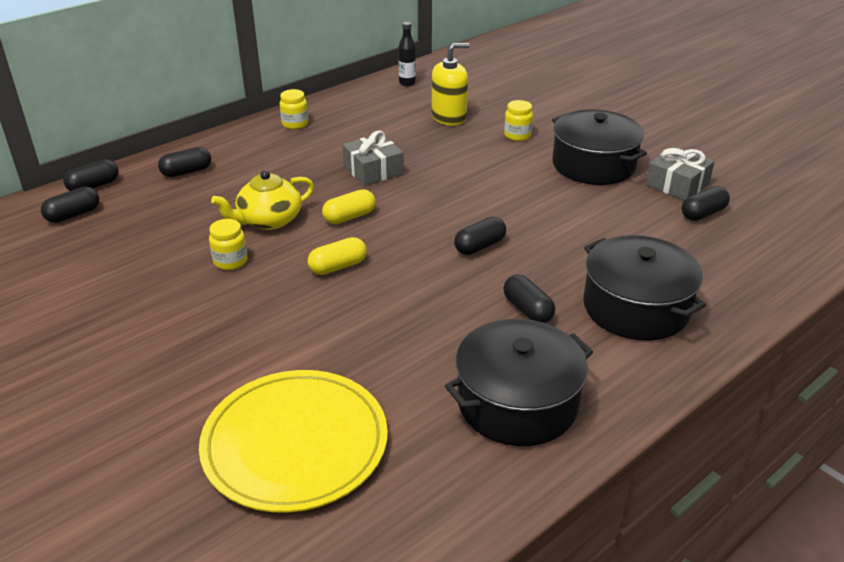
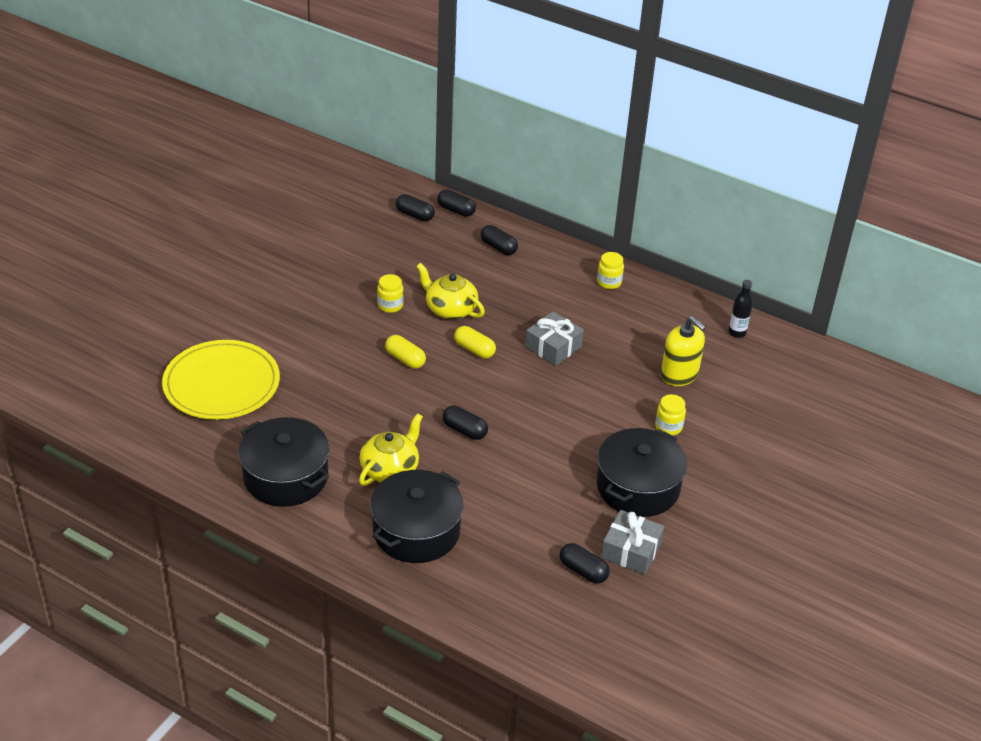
camera: 70 degrees right, 5 degrees up
black capsule [503,275,555,323] -> yellow teapot [359,413,423,486]

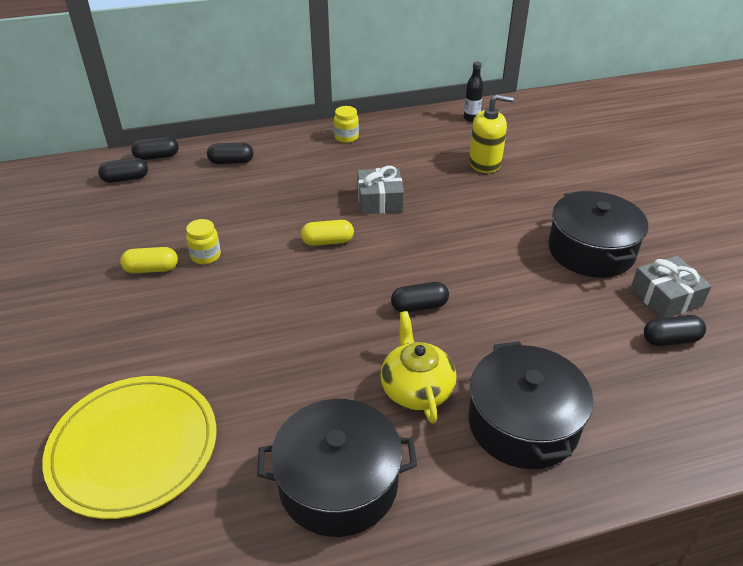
camera: 45 degrees left, 0 degrees up
yellow capsule [385,335,426,369] -> yellow capsule moved to [120,247,178,273]
yellow teapot [416,263,485,319] -> none
yellow jar [655,394,686,436] -> none

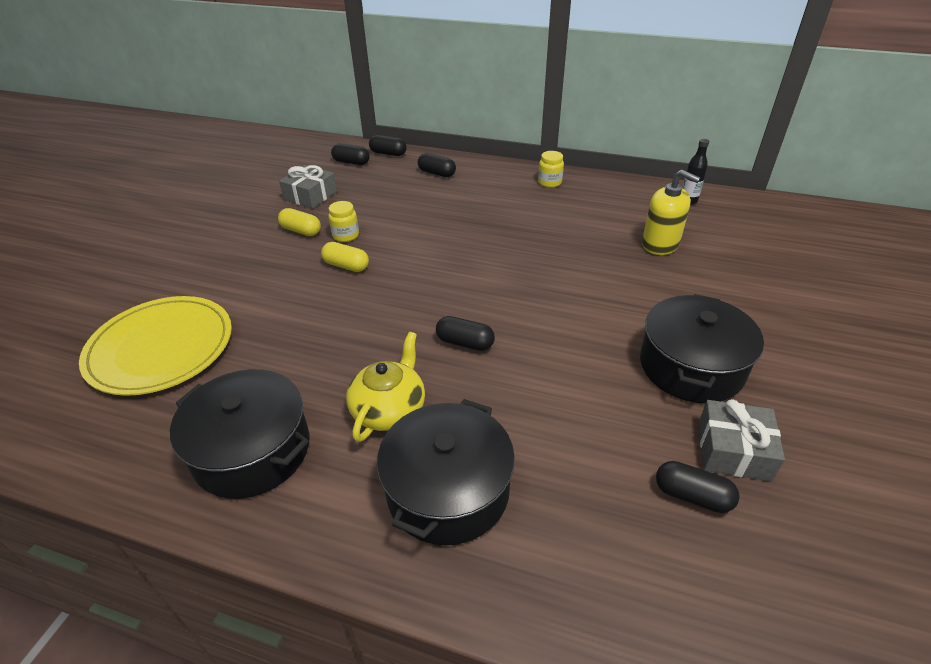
camera: 35 degrees right, 0 degrees up
yellow capsule [301,220,354,246] -> yellow capsule moved to [321,242,369,272]
grey gift [357,166,404,214] -> grey gift moved to [279,165,337,209]

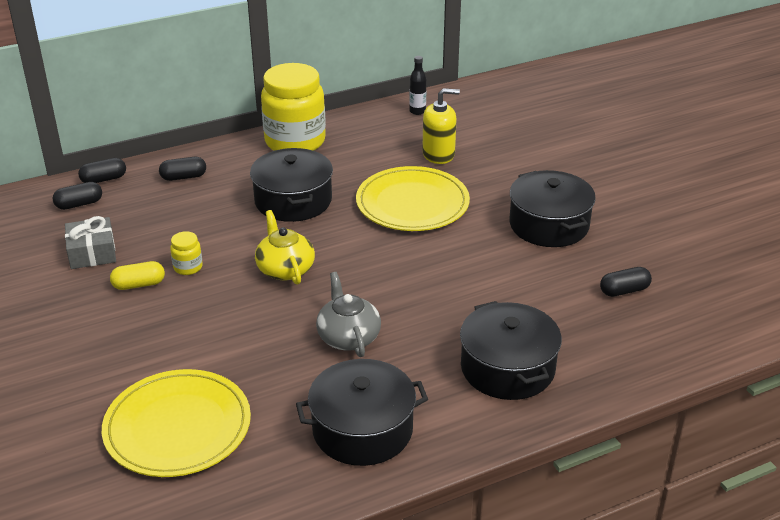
camera: 45 degrees left, 5 degrees down
yellow capsule [321,242,369,272] -> none
yellow teapot [346,332,425,442] -> yellow teapot moved to [255,210,315,285]
black capsule [436,316,495,351] -> none
yellow jar [538,151,564,188] -> yellow jar [261,63,326,151], size x2.46
grey gift [699,399,785,481] -> none
none -> black pot [250,148,333,222]
none -> grey teapot [316,272,381,357]
none -> yellow plate [356,166,470,231]

